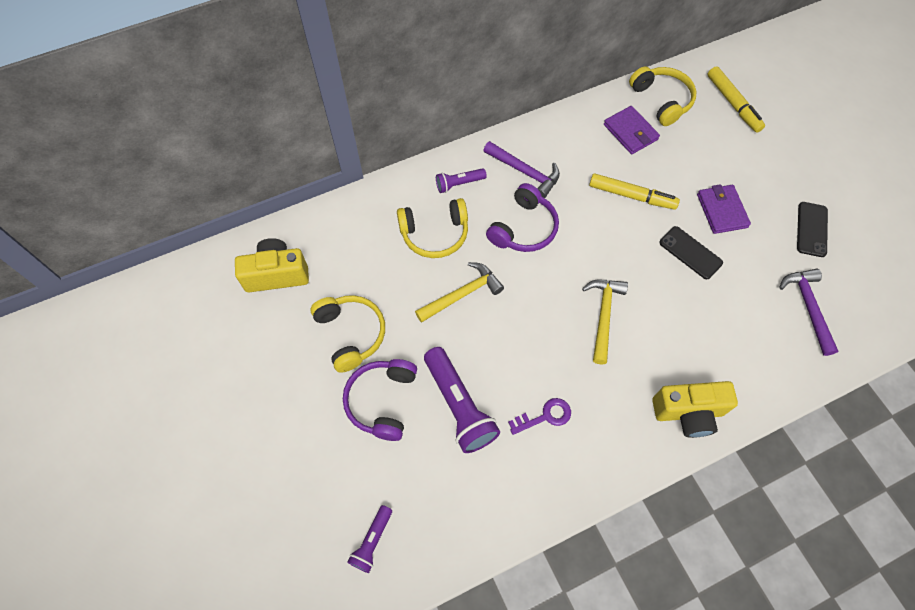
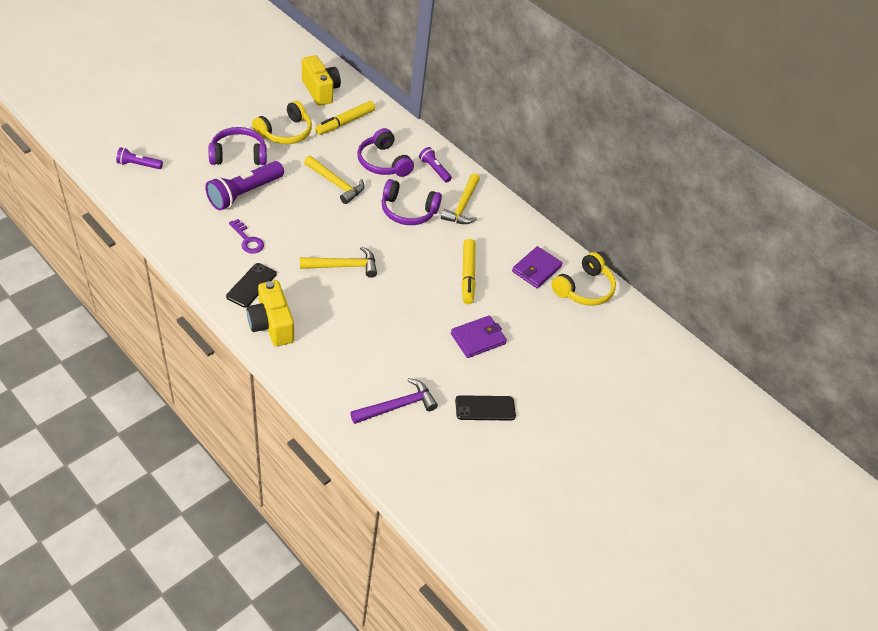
camera: 65 degrees right, 15 degrees down
yellow headphones [397,198,468,258] -> purple headphones [357,128,414,177]
purple hammer [483,141,560,198] -> yellow hammer [441,173,480,224]
black phone [659,226,723,279] -> black phone moved to [226,263,277,308]
yellow marker [707,66,765,133] -> yellow marker moved to [315,101,375,135]

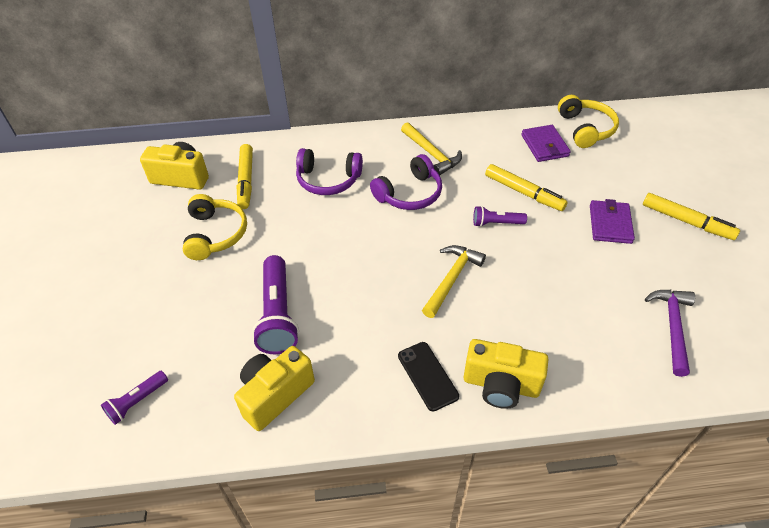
camera: 45 degrees left, 0 degrees up
purple headphones [208,127,267,165] -> none
purple key [229,219,264,254] -> none
yellow hammer [304,156,364,204] -> none
purple flashlight [419,147,452,183] -> purple flashlight moved to [473,206,527,227]
black phone [455,395,516,420] -> none
none -> yellow camera [234,346,315,431]
none -> yellow marker [643,193,740,240]

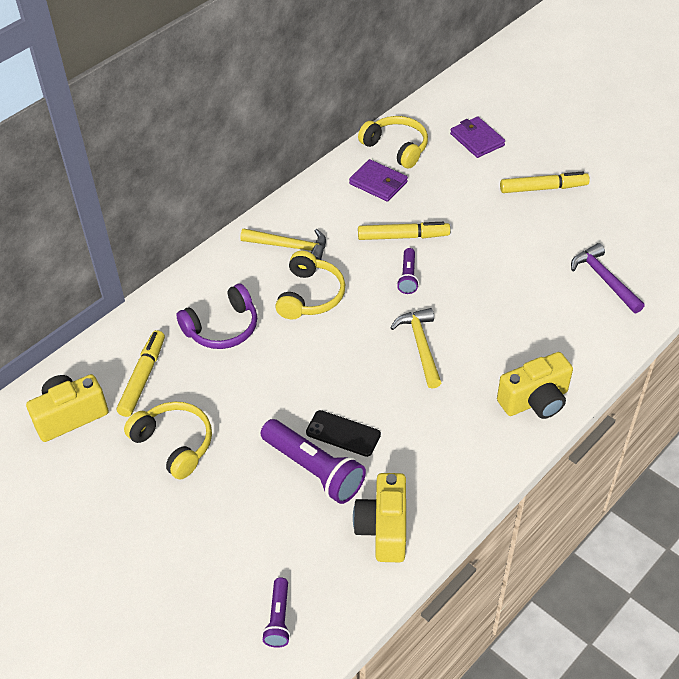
camera: 40 degrees left, 0 degrees up
yellow marker [237,144,253,209] -> yellow marker turned 120 degrees counterclockwise [117,330,165,417]
purple headphones [370,154,442,210] -> yellow headphones [275,251,346,319]
black phone [398,342,459,412] -> black phone moved to [306,410,381,457]
purple flashlight [473,206,527,227] -> purple flashlight turned 45 degrees counterclockwise [397,248,419,294]
purple wallet [590,199,635,244] -> purple wallet moved to [450,117,505,158]

